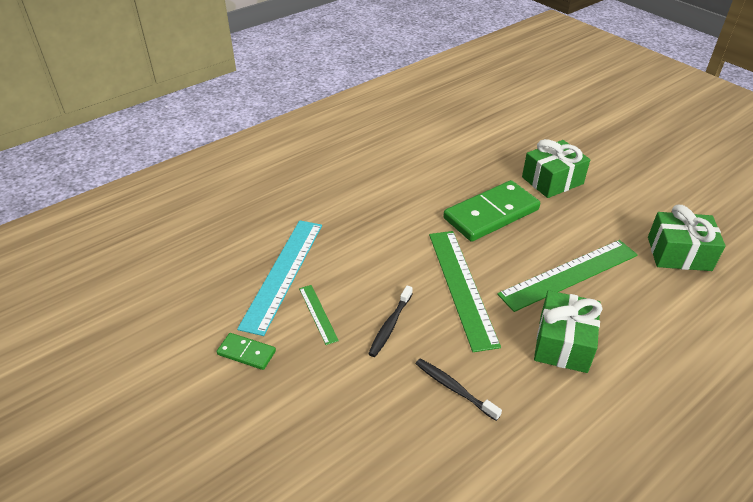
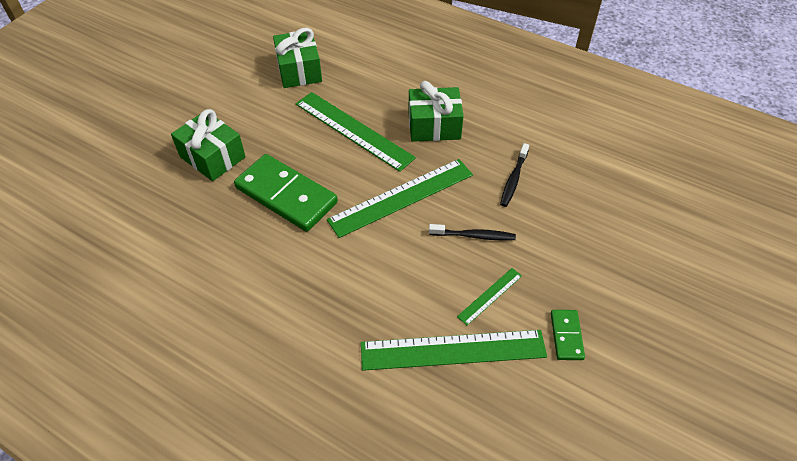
camera: 110 degrees left, 10 degrees up
turquoise ruler [237,220,322,336] -> green ruler [361,330,547,371]

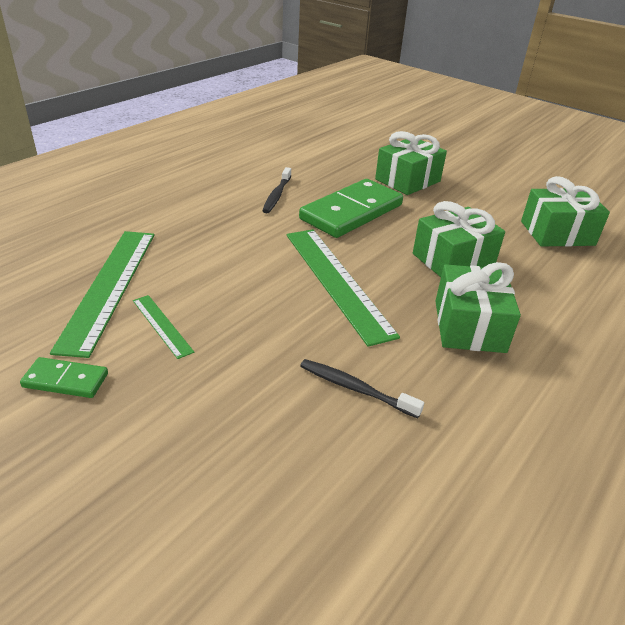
camera: 95 degrees right, 15 degrees down
green ruler [296,92,416,172] -> green gift [413,201,505,277]
black toothbrush [429,224,516,241] -> black toothbrush moved to [262,167,291,213]

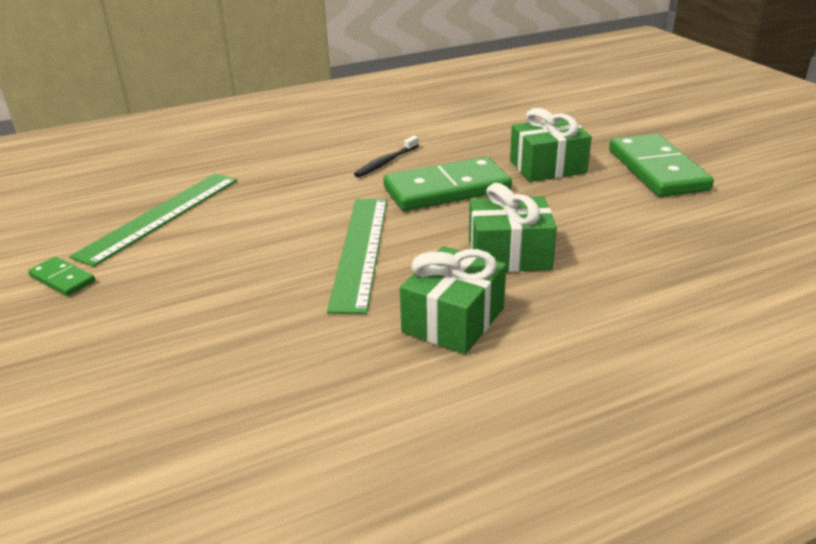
camera: 30 degrees right, 5 degrees down
green ruler [133,295,194,359] -> none
black toothbrush [300,359,424,418] -> none
green gift [521,176,610,247] -> none
none -> green domino [609,134,714,197]

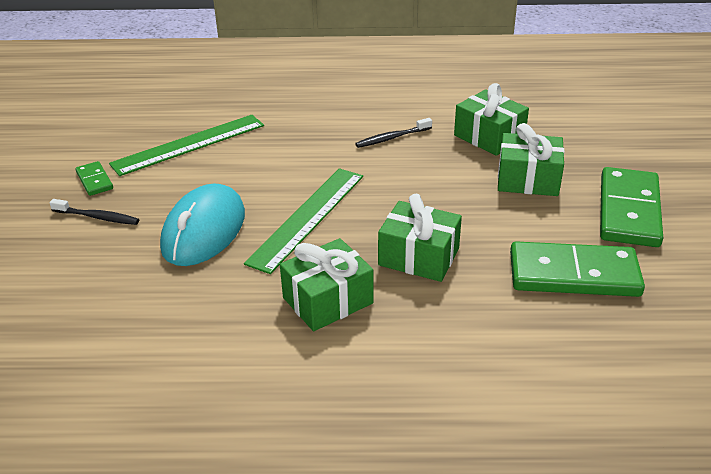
camera: 25 degrees right, 5 degrees up
green domino [383,157,512,211] -> green domino moved to [510,241,645,297]
none -> black toothbrush [49,199,139,225]
none -> turquoise mouse [160,184,245,266]
none -> green gift [454,83,529,156]

